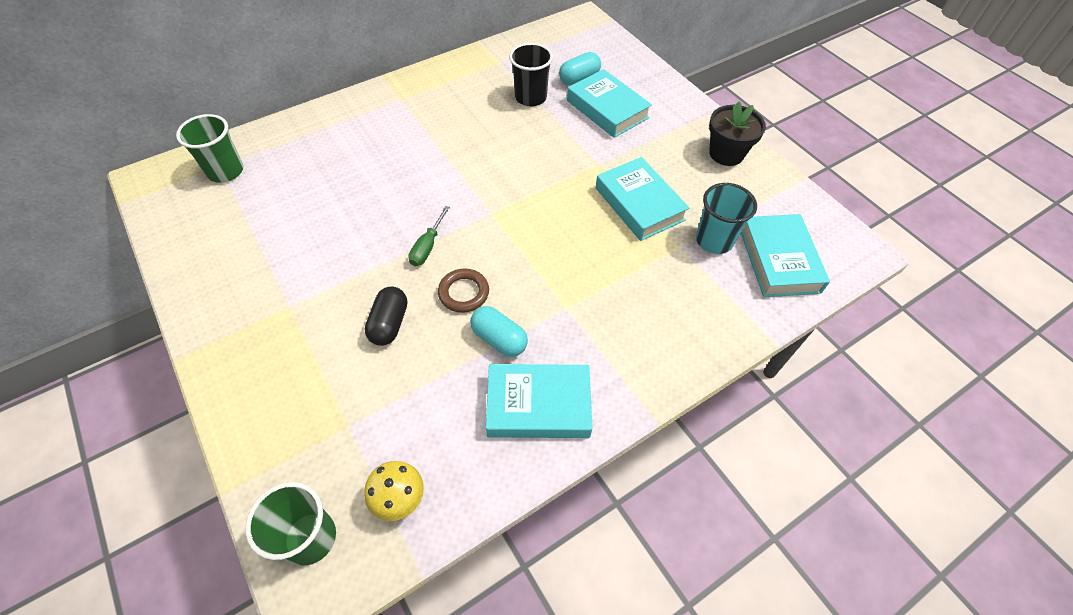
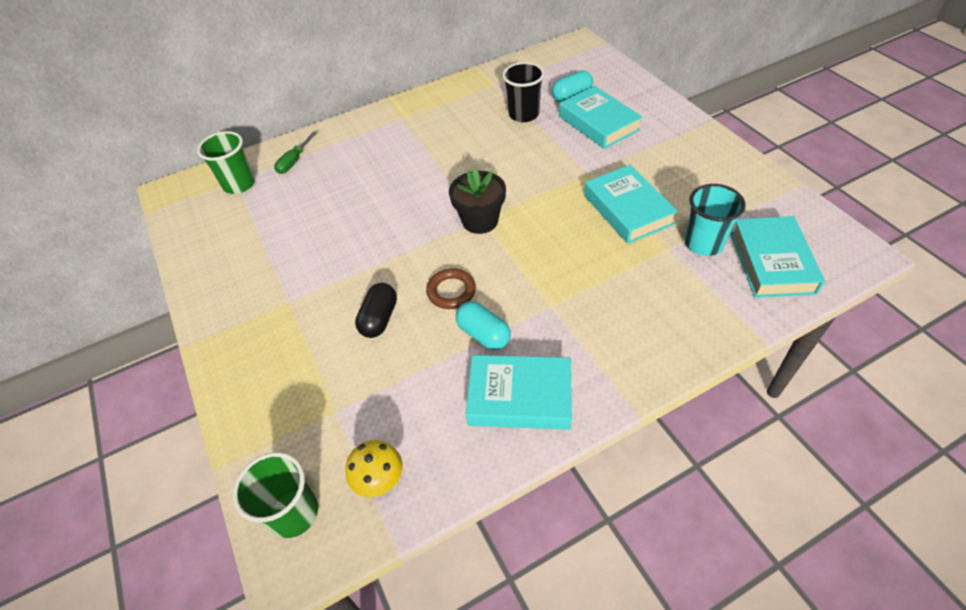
camera: 10 degrees right, 5 degrees down
green screwdriver [408,206,450,266] -> green screwdriver moved to [274,132,317,174]
black flower pot [709,101,766,166] -> black flower pot moved to [449,168,506,234]

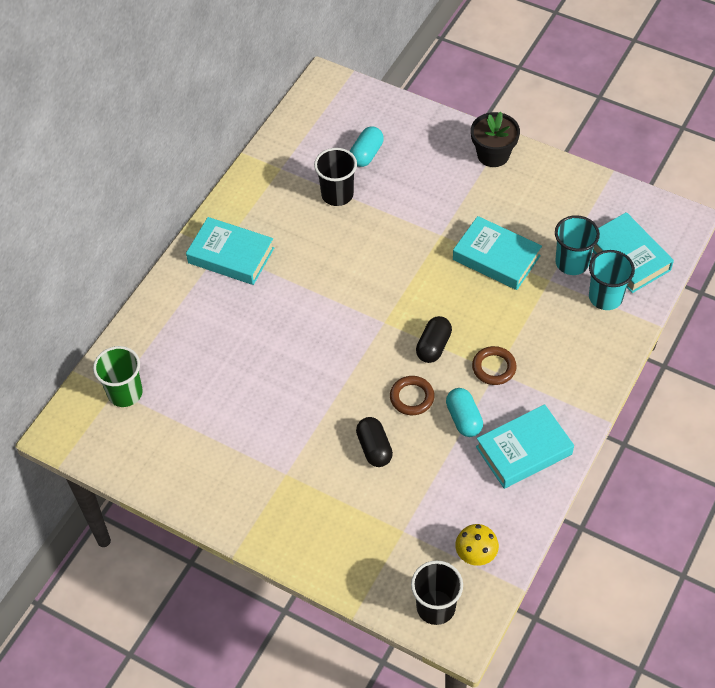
camera: 35 degrees left, 5 degrees up
green cup [233,452,318,538] -> black cup [411,560,463,625]
green screwdriver [274,132,317,174] -> none
black flower pot [449,168,506,234] -> black flower pot moved to [471,112,520,167]
turquoise capsule [456,301,511,350] -> turquoise capsule turned 60 degrees clockwise [446,388,483,437]
turquoise book [559,86,642,149] -> turquoise book moved to [186,217,274,285]
none -> black capsule [416,316,452,363]
none -> brown ring [472,346,517,385]
none -> turquoise cup [589,250,635,310]

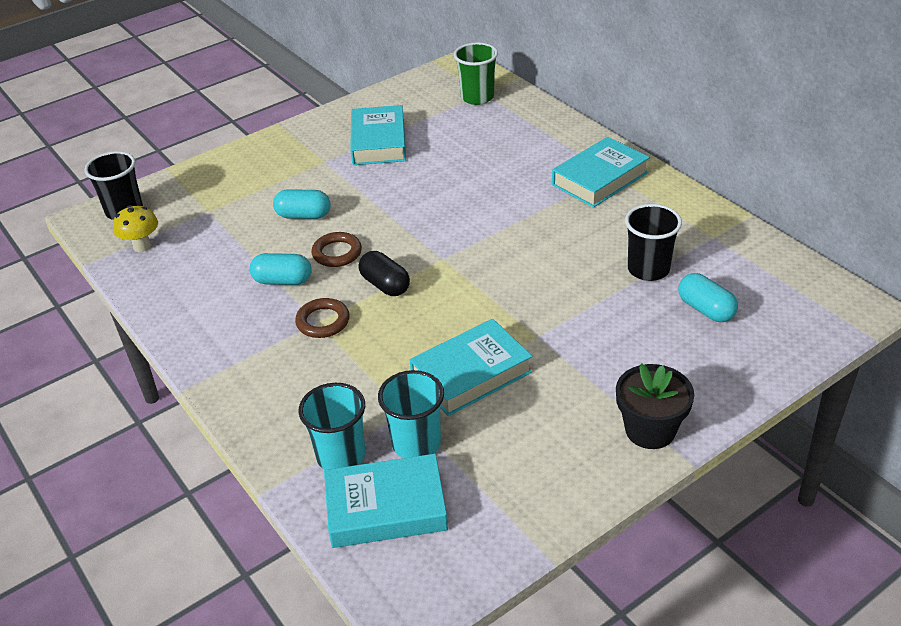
camera: 115 degrees right, 15 degrees down
black capsule [356,417,393,467] -> turquoise capsule [273,189,331,219]
turquoise book [476,404,574,489] -> turquoise book moved to [350,105,406,165]

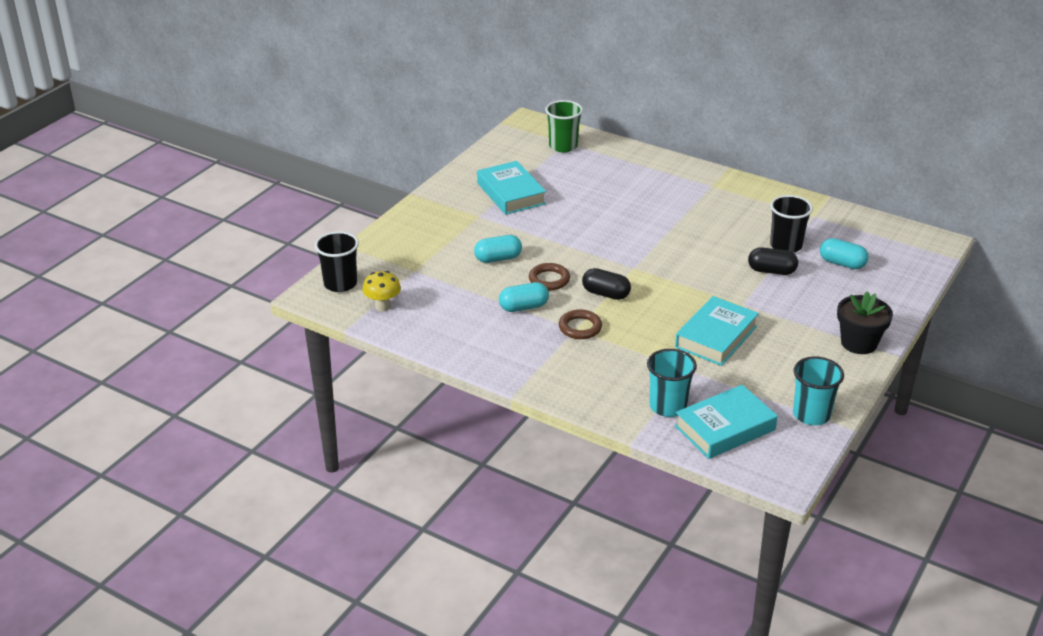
camera: 25 degrees left, 5 degrees down
turquoise cup [378,370,444,458] -> turquoise cup moved to [793,357,844,425]
turquoise book [552,137,650,208] -> none
none -> black capsule [748,247,798,275]

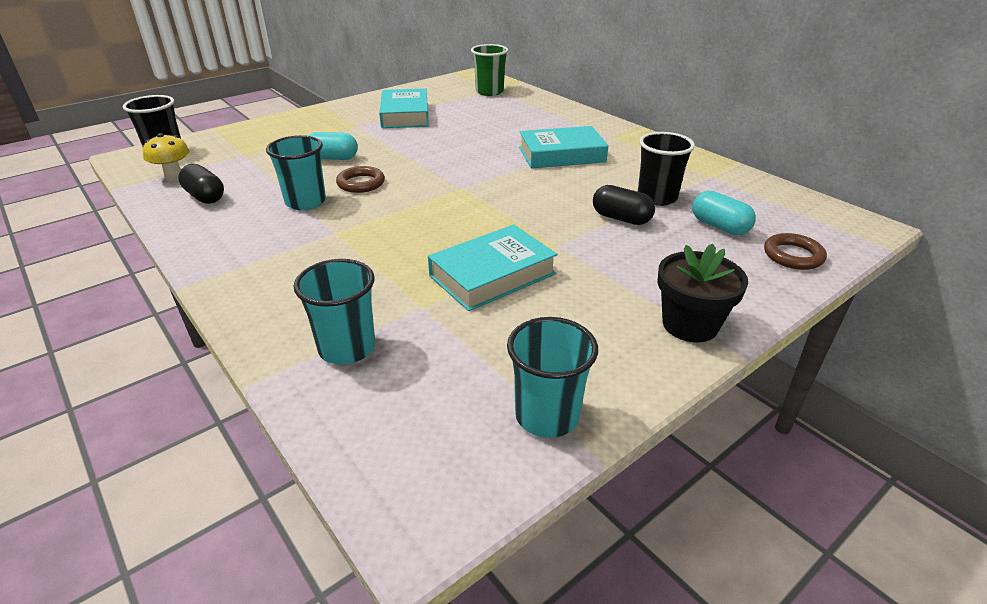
camera: 20 degrees right, 0 degrees up
turquoise capsule [499,282,549,312] -> turquoise cup [266,135,326,210]
brown ring [559,310,602,339] -> brown ring moved to [764,233,827,270]
black capsule [582,268,631,300] -> black capsule moved to [178,164,224,204]
turquoise book [675,385,778,459] -> turquoise book moved to [519,126,609,168]

